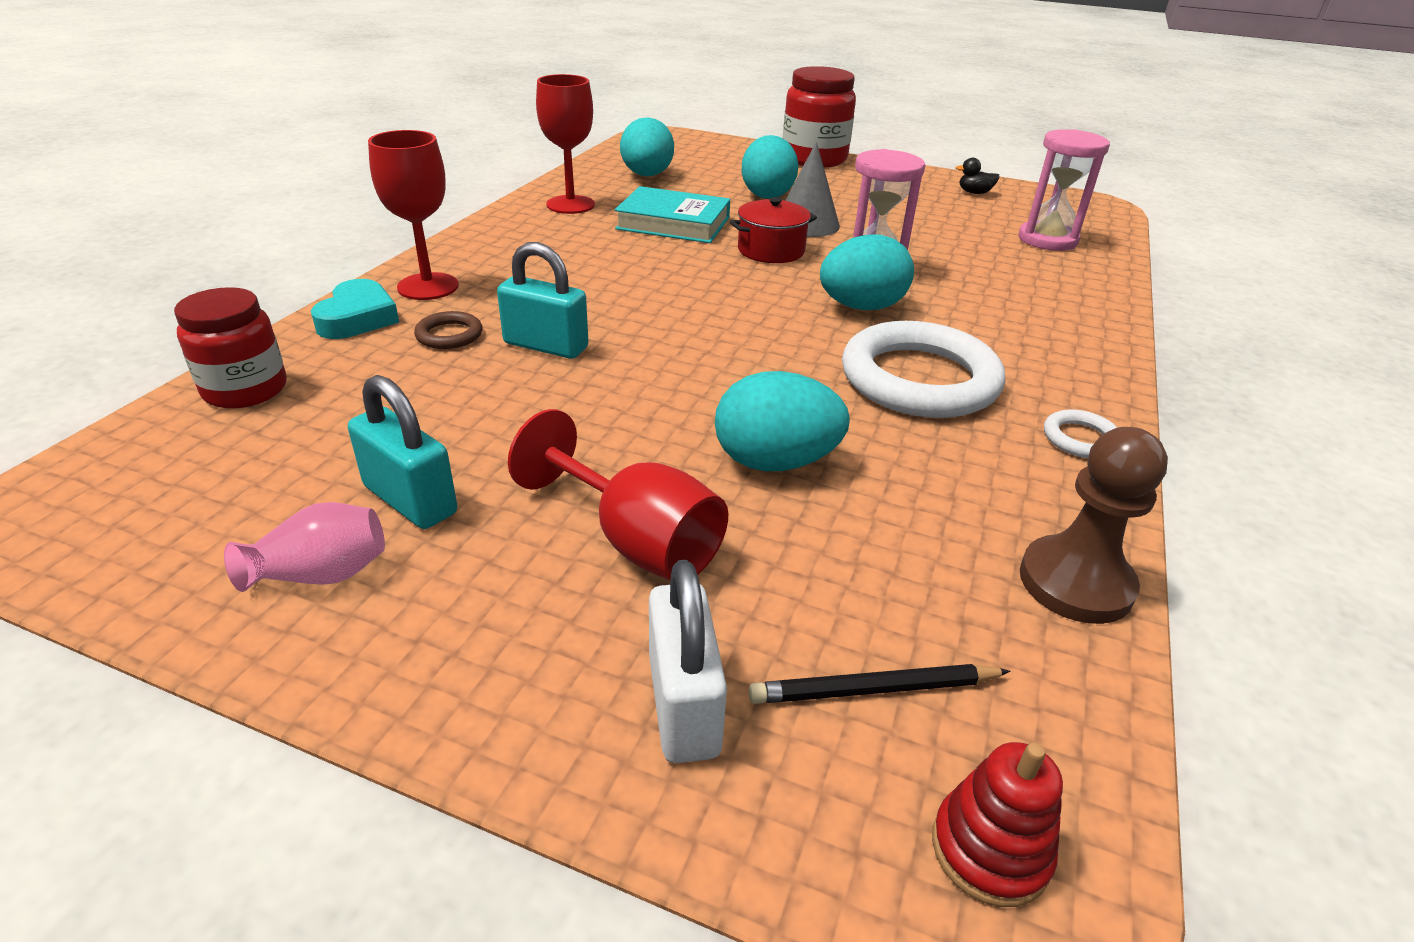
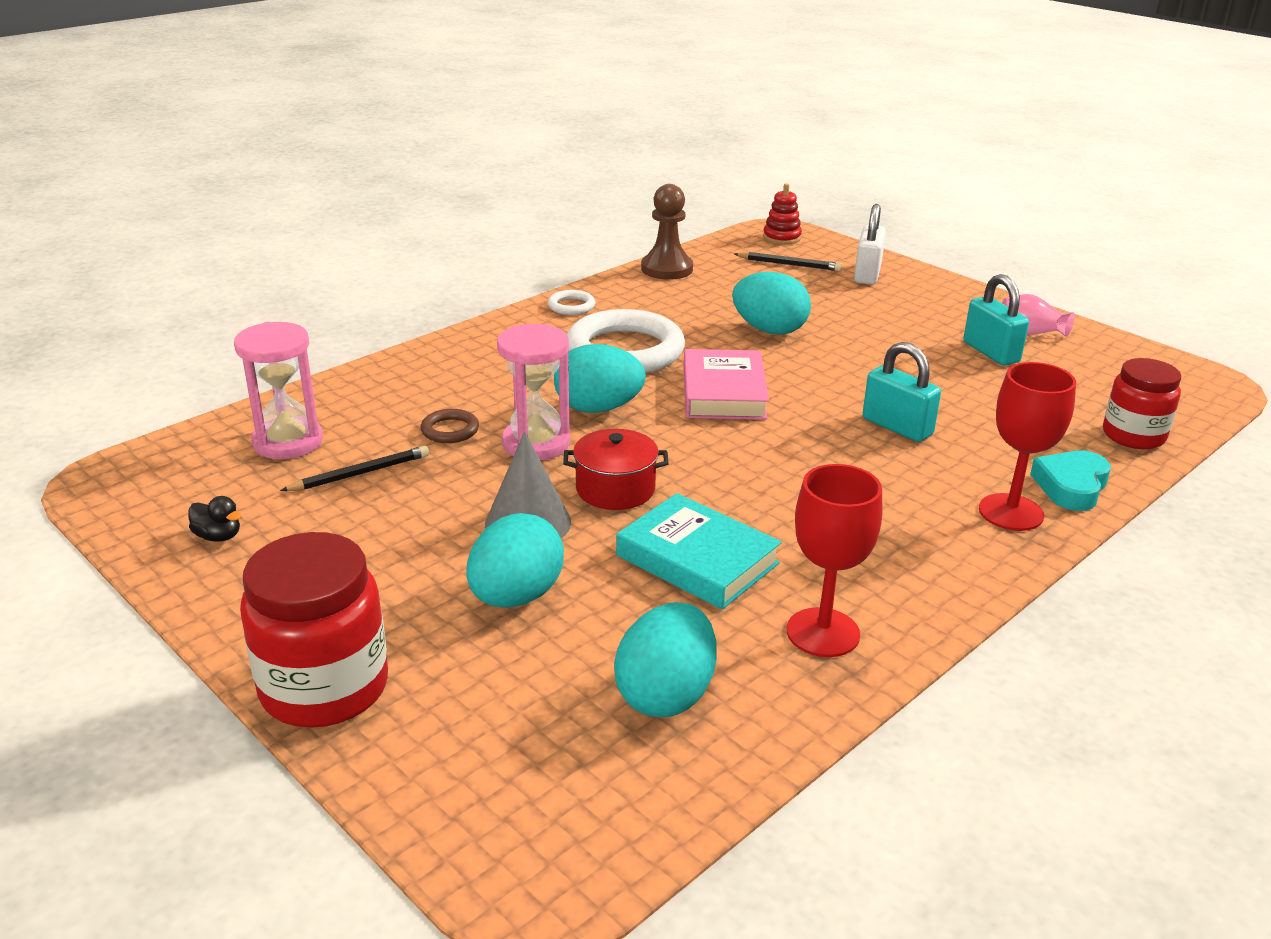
camera: 155 degrees left, 5 degrees down
brown ring [414,311,482,349] -> brown ring moved to [421,409,479,443]
red goblet [508,409,728,581] -> none
none -> black pencil [280,446,429,491]
none -> pink book [684,349,769,420]

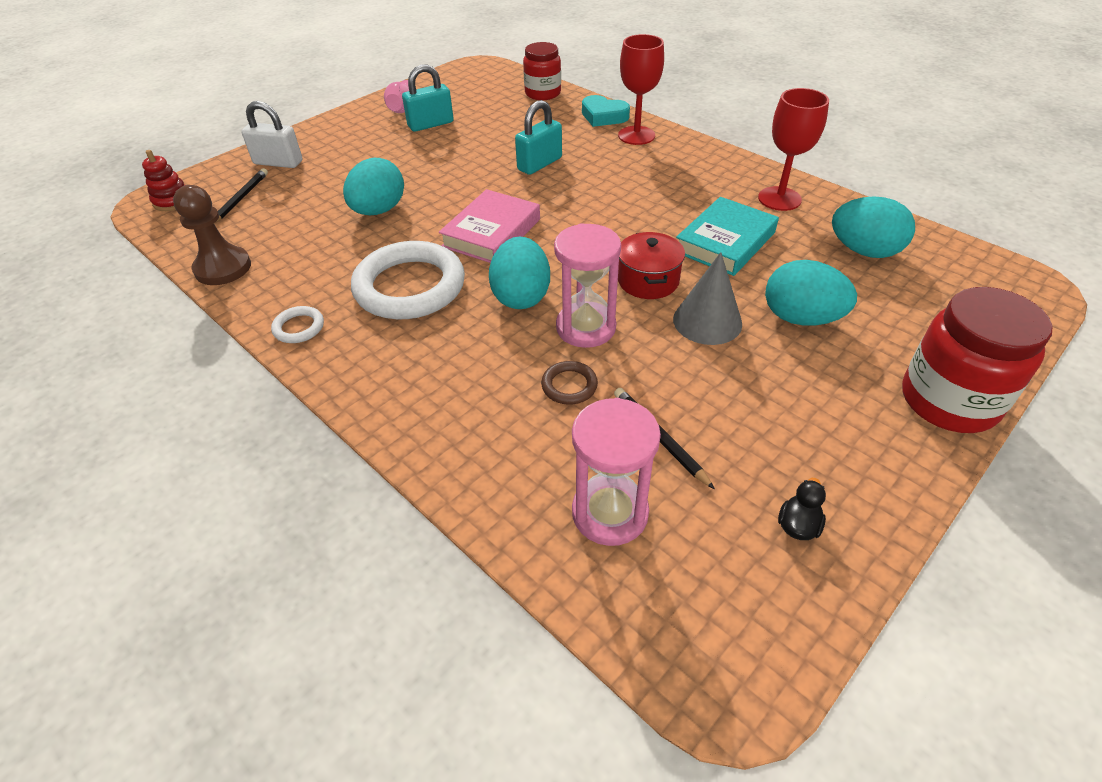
camera: 90 degrees left, 15 degrees up
pink book [684,349,769,420] -> pink book turned 60 degrees counterclockwise [439,189,540,263]

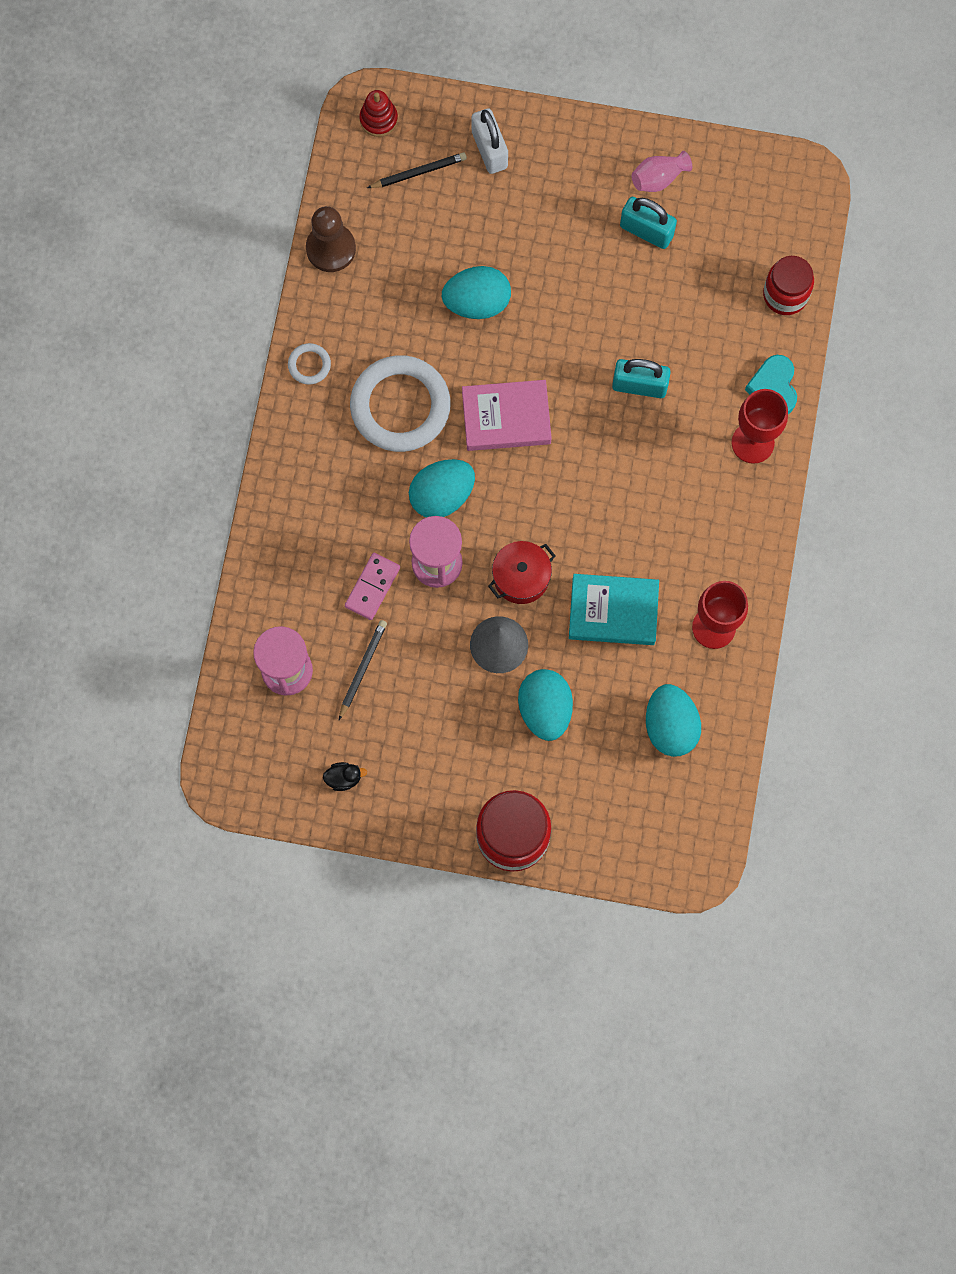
camera: 55 degrees right, 30 degrees up
brown ring [541,361,598,405] -> pink domino [345,553,400,620]

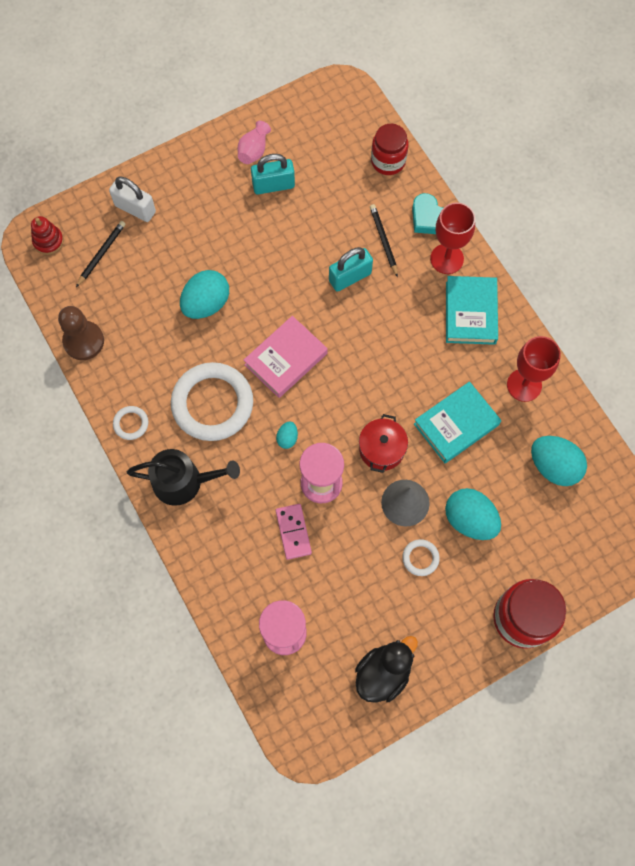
camera: 40 degrees left, 5 degrees down
black duck [323,762,367,791] -> black duck [355,636,418,703], size x2.03
black pencil [339,620,387,720] -> black pencil moved to [370,204,398,277]
turquoise egg [409,459,475,517] -> turquoise egg [276,421,298,449], size x0.48
none -> black watering can [127,449,240,506]
none -> white ring [402,539,440,576]
none -> turquoise book [446,276,498,345]

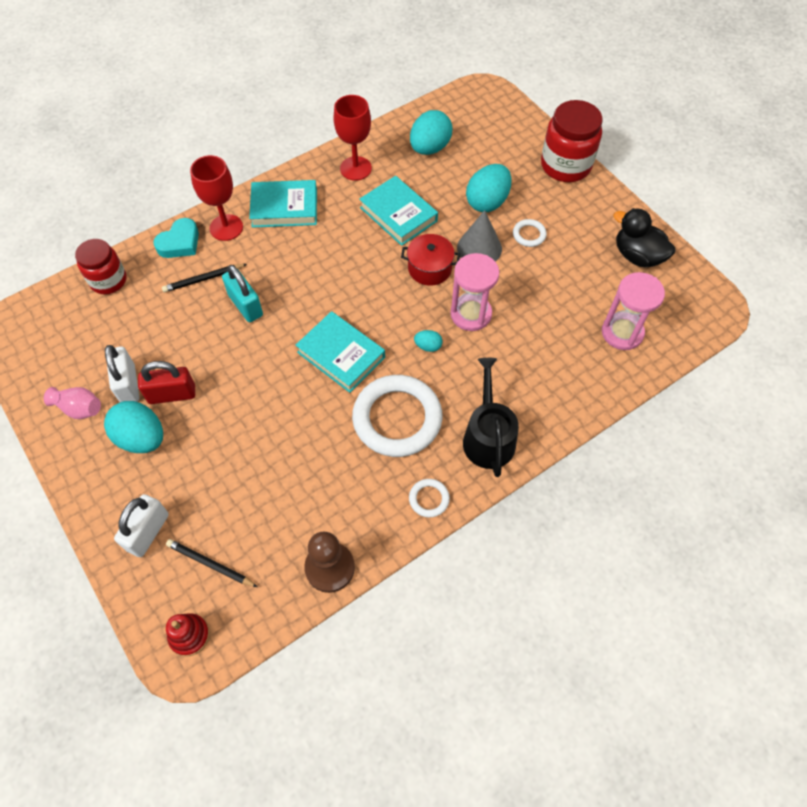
camera: 95 degrees left, 10 degrees down
turquoise egg [180,270,229,319] -> turquoise egg moved to [104,401,163,453]
pink book [244,316,327,398] -> turquoise book [295,311,385,393]
turquoise padlock [251,154,295,194] -> white padlock [105,345,140,402]
pink domino [276,504,312,560] -> none
none -> red padlock [138,361,195,404]

